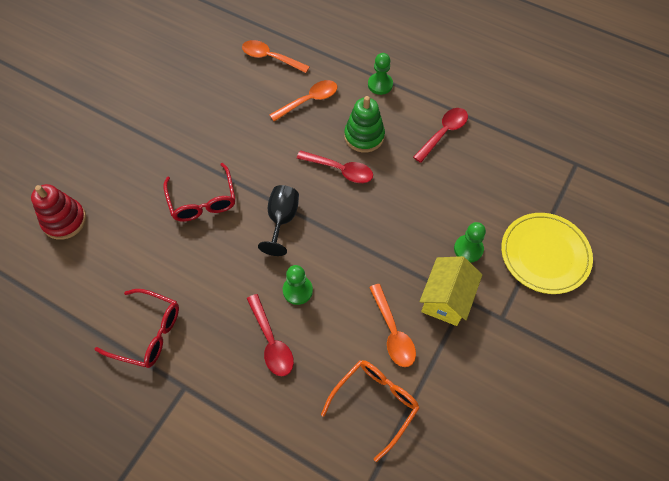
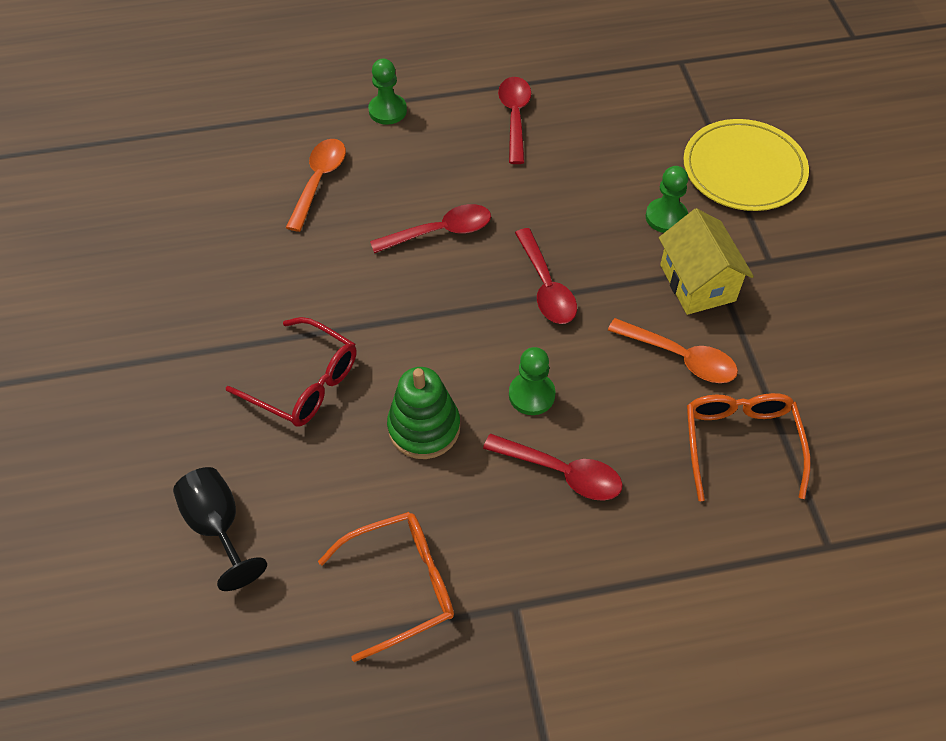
camera: 40 degrees left, 5 degrees down
red stacking toy [31,184,86,240] -> none
red glasses [95,289,179,368] -> orange glasses [318,512,454,662]
orange spoon [242,40,310,73] -> none
black goblet [258,185,299,256] -> black goblet moved to [173,467,267,591]
green stacking toy [344,96,385,153] -> green stacking toy moved to [387,367,460,459]
none -> red spoon [515,228,577,324]

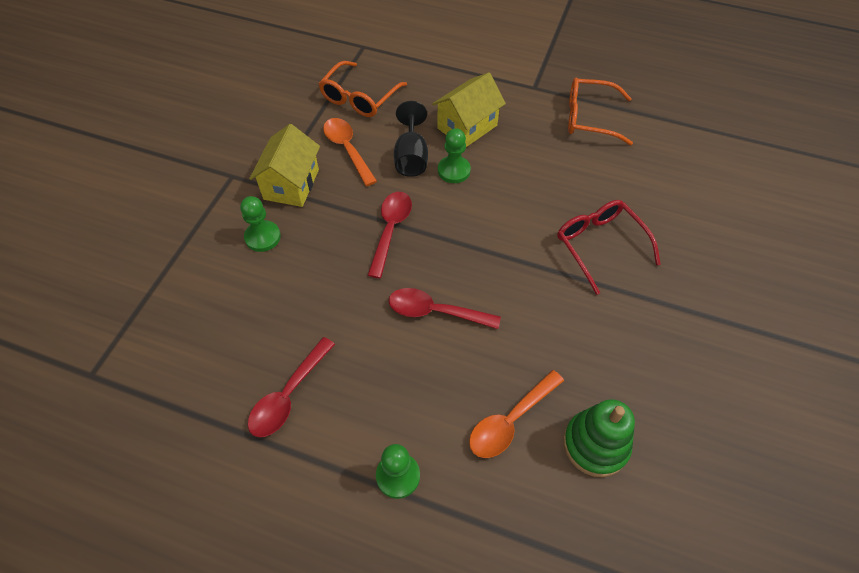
camera: 150 degrees left, 0 degrees up
black goblet [173,467,267,591] -> black goblet moved to [394,101,428,177]
green stacking toy [387,367,460,459] -> green stacking toy moved to [563,399,635,477]
red spoon [483,434,623,501] -> yellow house [432,72,506,147]
yellow plate [683,119,809,211] -> none

